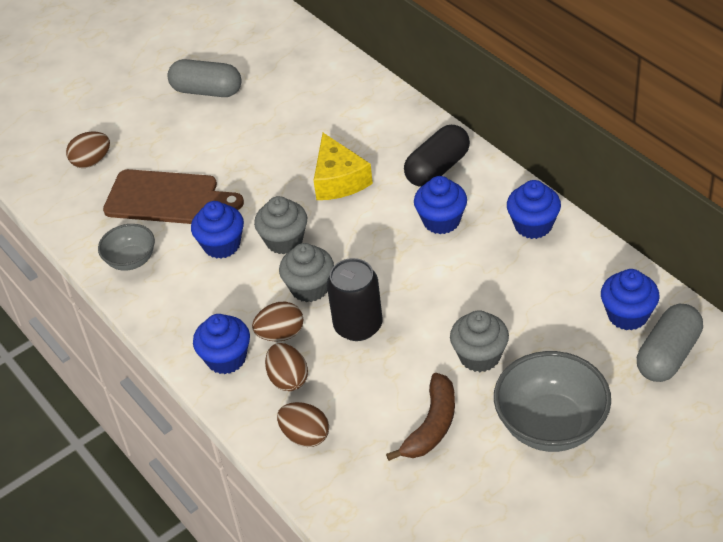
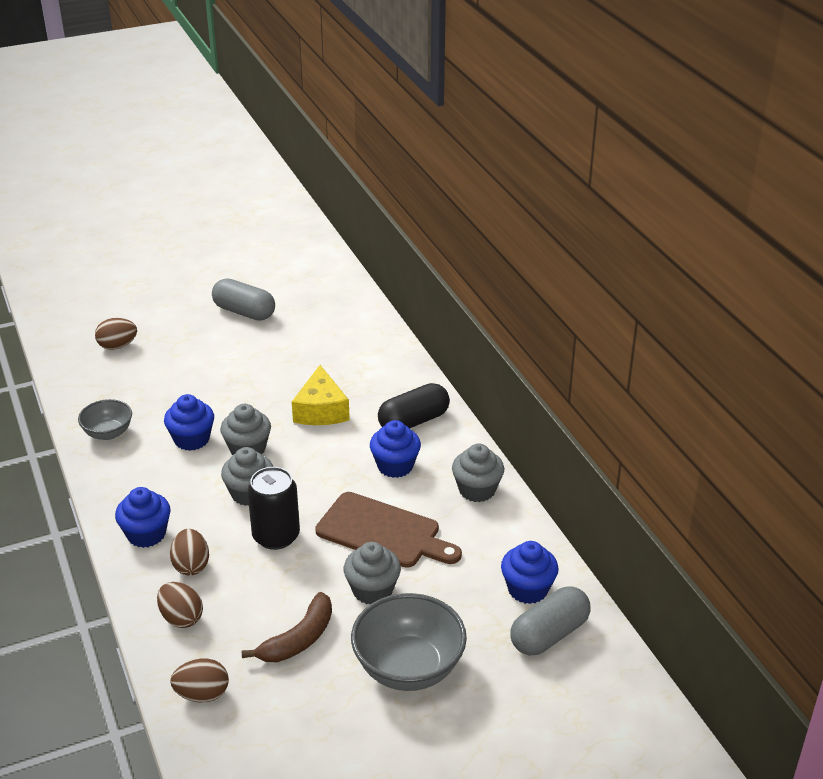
camera: 10 degrees right, 10 degrees down
brown cutting board [103,169,244,224] -> brown cutting board moved to [315,492,462,568]
brown egg [252,302,303,342] -> brown egg moved to [170,659,229,702]
blue cupcake [507,180,561,239] -> grey cupcake [452,443,504,502]

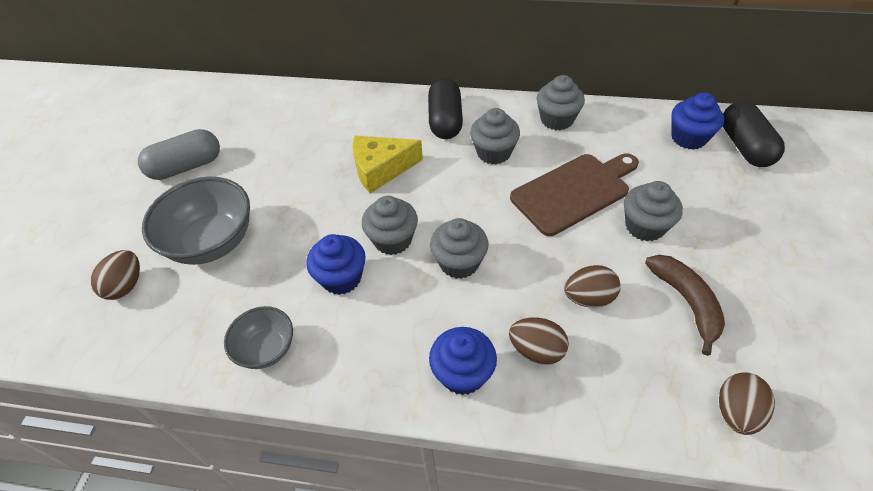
camera: 55 degrees left, 15 degrees up
brown egg [157,582,203,628] -> brown egg moved to [564,265,621,307]
black can [247,467,300,550] -> none
yellow cheese [292,365,350,425] -> yellow cheese turned 135 degrees clockwise [353,136,423,194]
grey bowl [351,593,467,691] -> grey bowl moved to [142,177,250,265]
blue cupcake [370,420,421,478] -> grey cupcake [470,108,520,165]
grey capsule [510,586,591,655] -> black capsule [723,101,785,167]

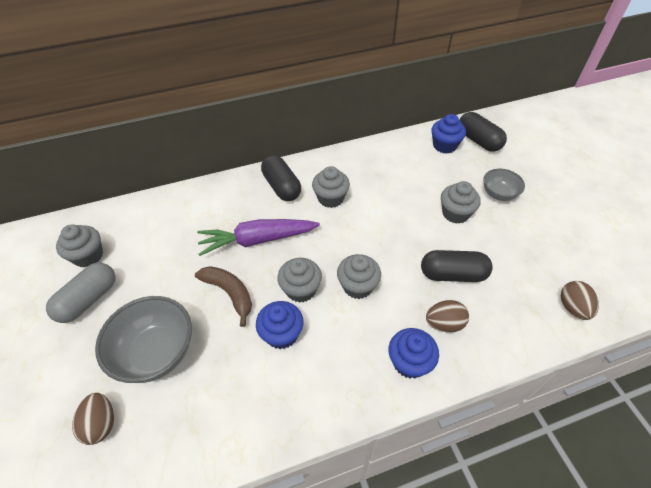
camera: 30 degrees left, 0 degrees up
grey bowl [224,306,293,369] -> grey bowl moved to [483,169,525,201]
yellow cheese [353,136,423,194] -> purple carrot [197,219,320,256]
brown cutting board [510,153,639,236] -> none
grey cupcake [536,75,585,130] -> grey cupcake moved to [56,224,103,268]
brown egg [564,265,621,307] -> black capsule [421,250,493,282]
brown banana [645,255,725,356] -> brown banana moved to [195,266,252,327]

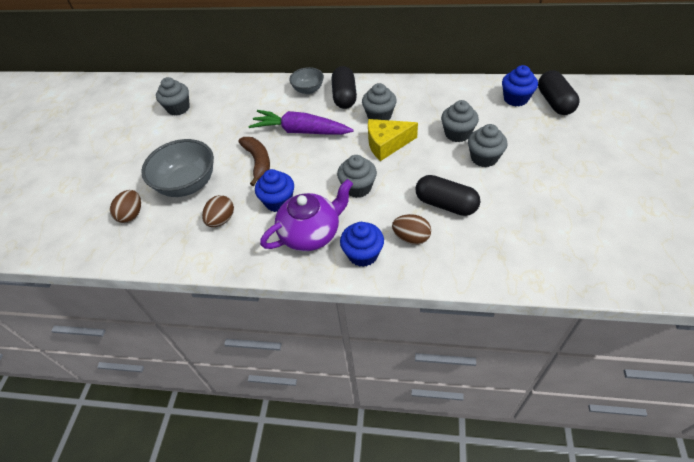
camera: 30 degrees right, 0 degrees up
grey capsule [46,263,115,323] -> none
grey cupcake [277,258,322,303] -> grey cupcake moved to [441,100,479,142]
grey bowl [483,169,525,201] -> grey bowl moved to [289,67,324,94]
brown egg [561,281,599,320] -> brown egg moved to [202,195,234,227]
none -> purple teapot [260,179,353,251]
none -> yellow cheese [368,119,418,161]

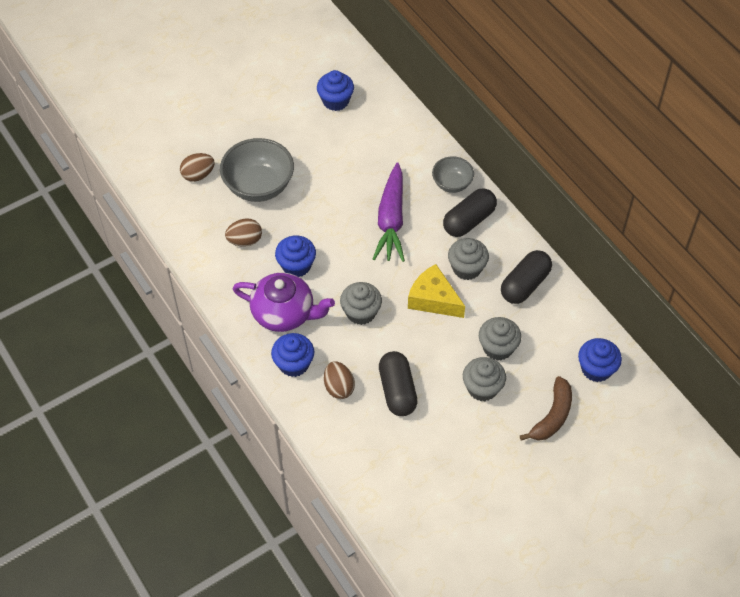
camera: 45 degrees right, 5 degrees up
grey cupcake [156,77,190,116] -> blue cupcake [317,70,354,111]
brown banana [238,137,270,186] -> brown banana moved to [520,376,572,441]
purple carrot [249,110,354,135] -> purple carrot turned 150 degrees counterclockwise [373,162,405,262]
black capsule [538,70,579,115] -> black capsule moved to [501,250,552,304]

